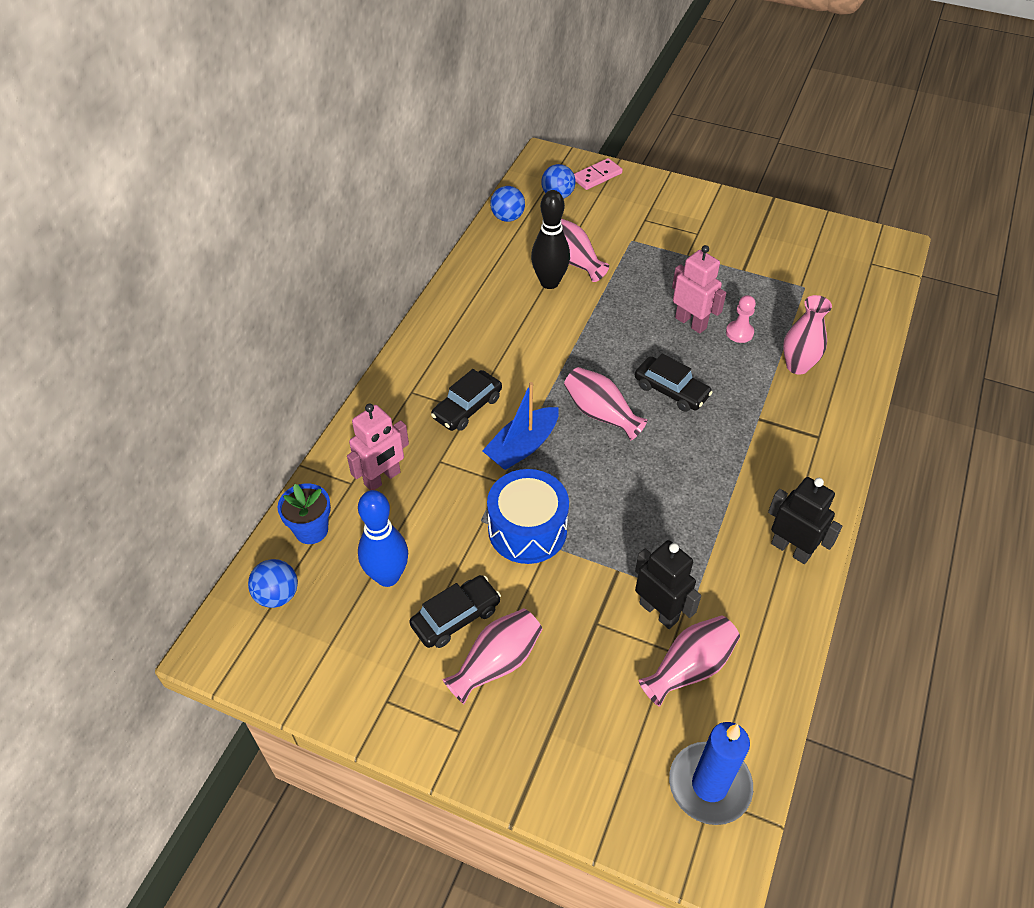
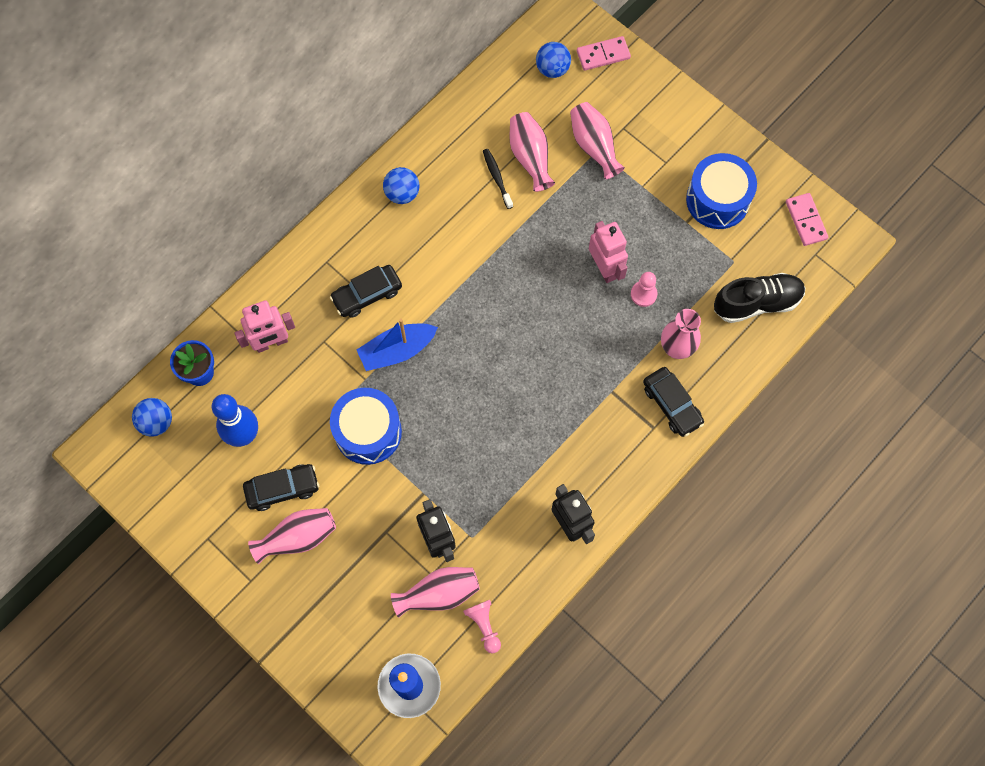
camera: 20 degrees right, 20 degrees up
blue ball [490,186,525,222] -> blue ball moved to [383,167,419,204]
black bowling pin [531,190,570,289] -> black toothbrush [483,149,513,209]
pink vase [564,367,648,441] -> pink vase moved to [570,102,625,179]
black car [635,353,713,412] -> black car moved to [643,367,704,437]
none -> pink pawn [463,600,501,653]
none -> blue drum [686,153,757,229]
none -> black shoe [714,273,805,323]
none -> pink domino [786,193,828,246]

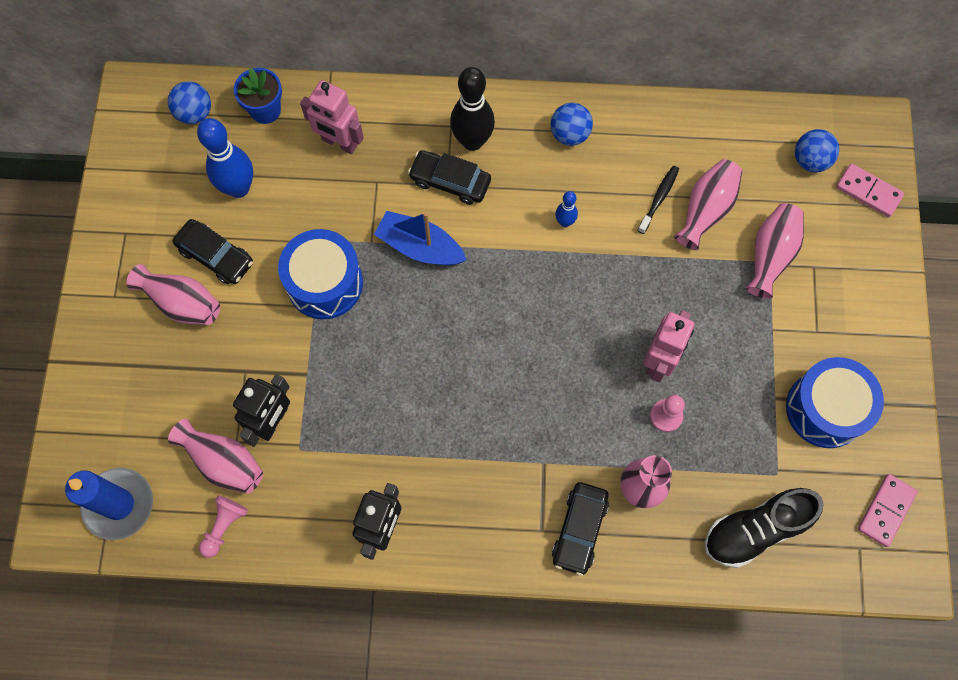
camera: 50 degrees right, 0 degrees up
black shoe [714,273,805,323] -> black shoe turned 120 degrees clockwise [704,488,824,568]
none -> black bowling pin [450,67,495,151]
none -> blue bowling pin [555,191,578,227]

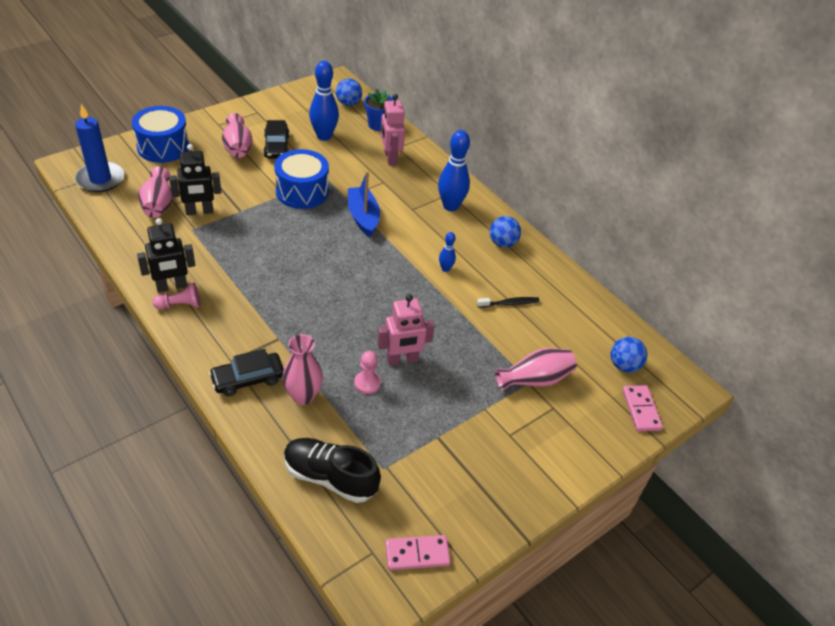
camera: 45 degrees right, 25 degrees down
pink pawn [199,495,248,558] -> pink pawn moved to [153,282,200,310]
black car [408,150,491,205] -> none
black bowling pin [450,67,495,151] -> blue bowling pin [438,130,470,211]
pink vase [674,159,742,250] -> none
blue drum [786,357,884,448] -> blue drum moved to [132,106,189,163]

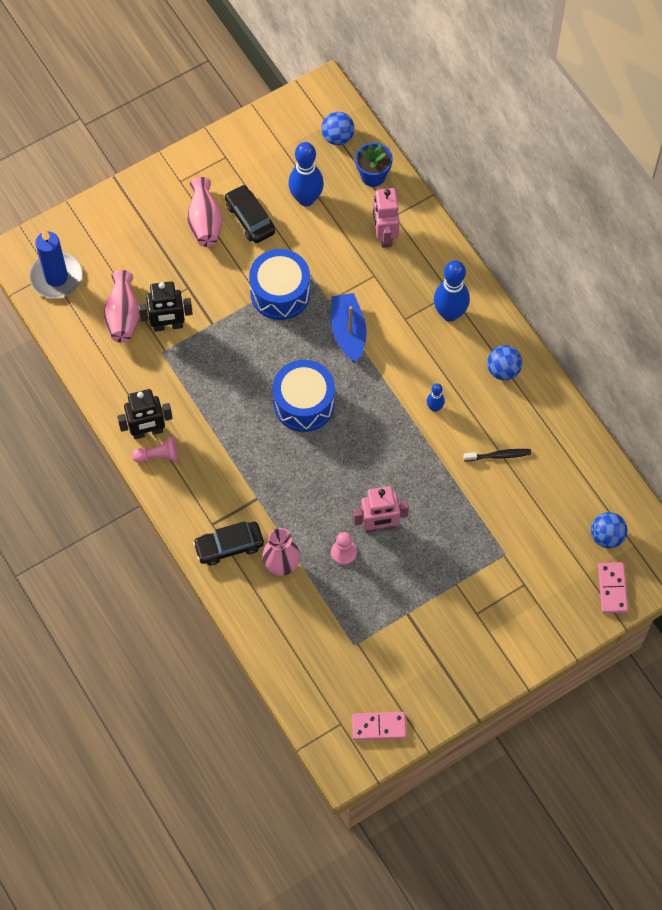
camera: 10 degrees right, 20 degrees up
blue drum [132,106,189,163] -> blue drum moved to [273,360,335,432]
black car [263,120,290,159] -> black car turned 150 degrees clockwise [225,185,275,243]
black shoe [284,438,381,503] -> none
pink vase [495,348,576,391] -> none

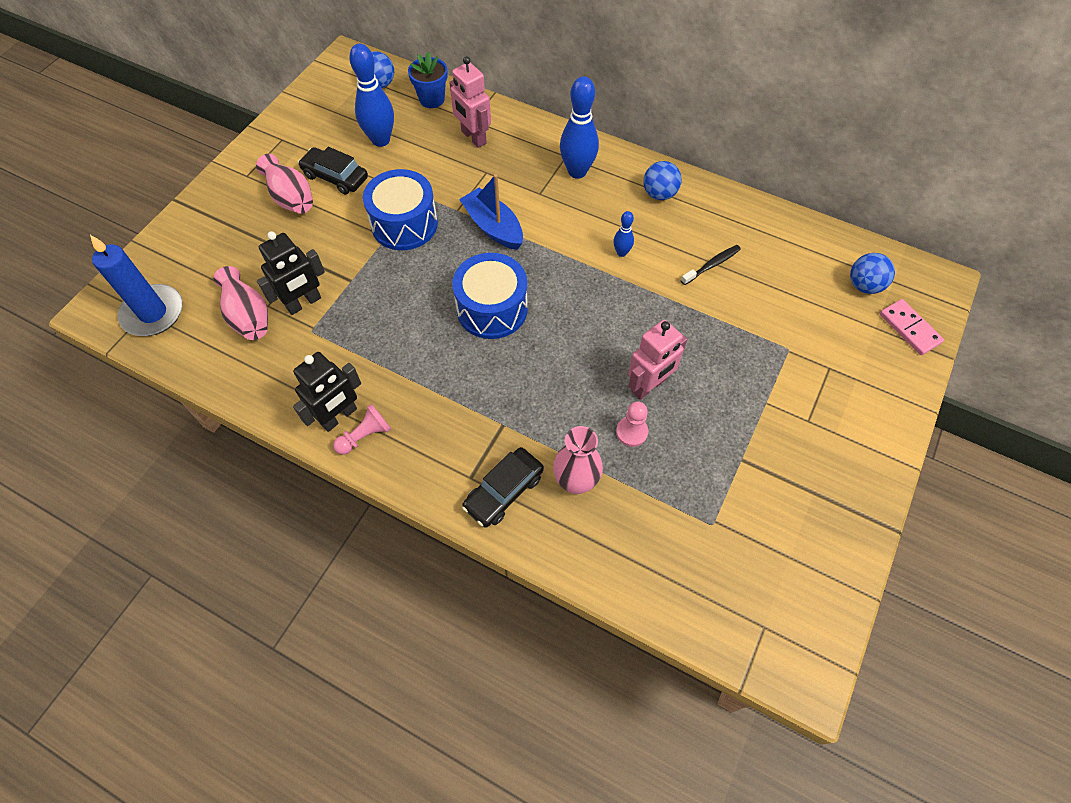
camera: 30 degrees left, 5 degrees down
pink domino [352,712,406,740] -> none

